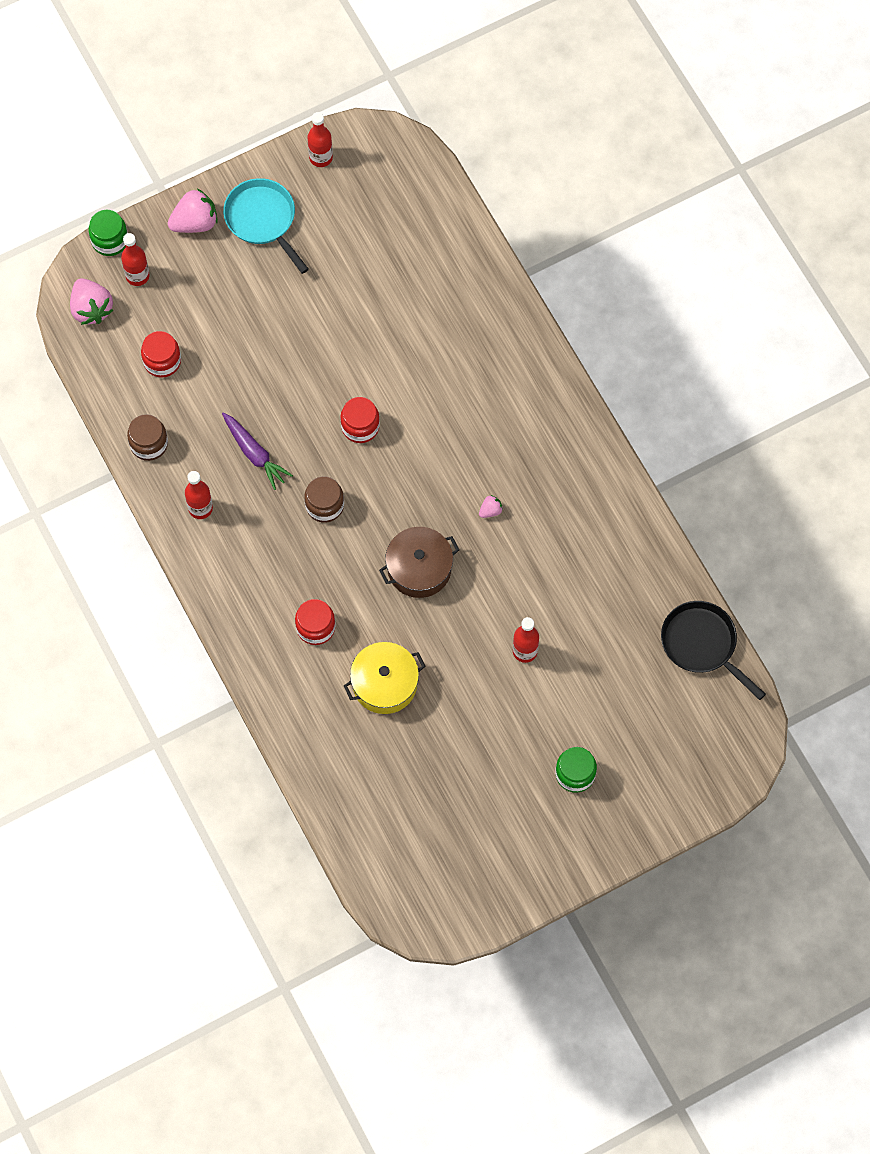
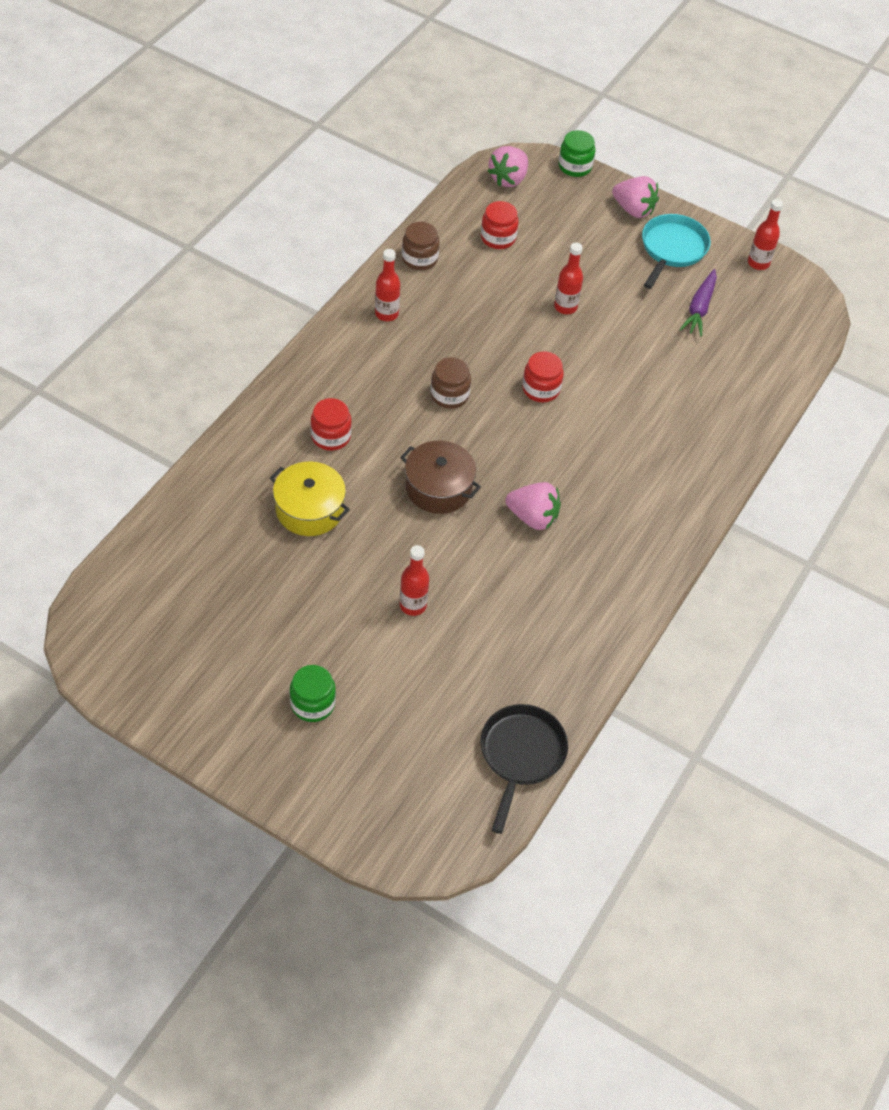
camera: 55 degrees right, 15 degrees down
red bottle [121,233,149,286] -> red bottle moved to [554,243,583,314]
purple carrot [222,412,293,490] -> purple carrot moved to [680,269,717,337]
pink strawberry [479,495,503,518] -> pink strawberry [505,482,561,530], size x2.08

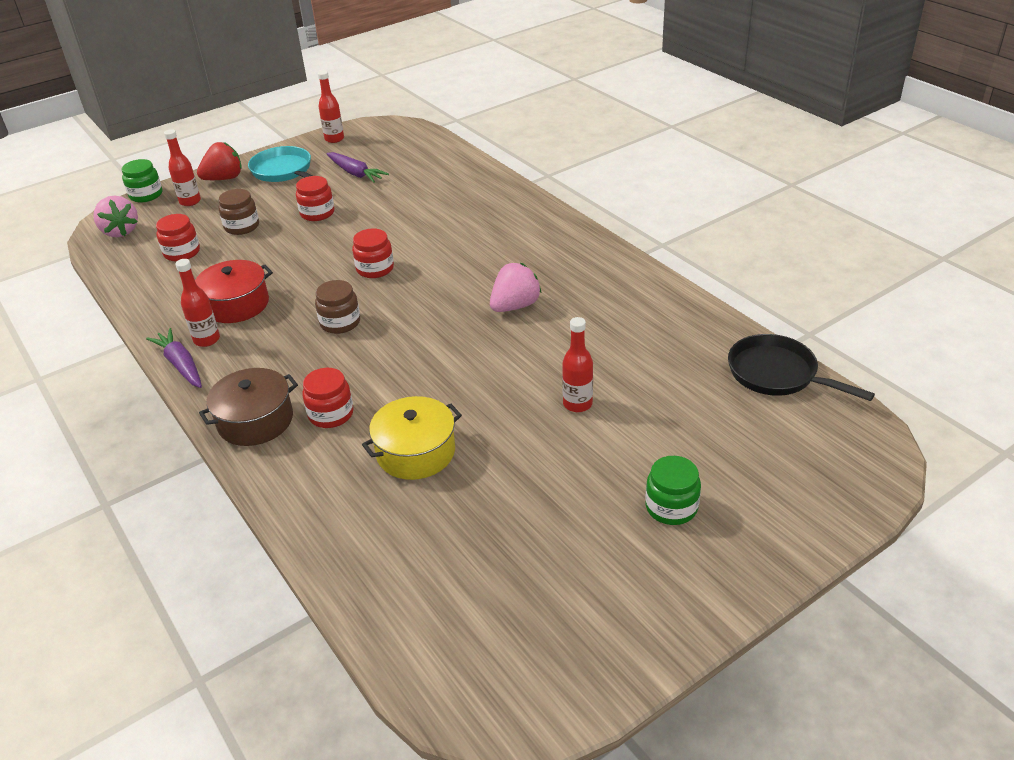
camera: 60 degrees left, 15 degrees down
brown pot [400,441,481,514] -> brown pot moved to [199,368,298,446]
brown jar [402,222,439,270] -> brown jar moved to [218,189,259,235]
red bottle [554,243,583,314] -> red bottle moved to [164,129,201,206]
pink strawberry [612,176,659,218] -> red strawberry [197,142,242,180]
none -> purple carrot [146,328,202,388]
none -> red pot [195,260,273,323]
none -> red jar [296,176,335,221]

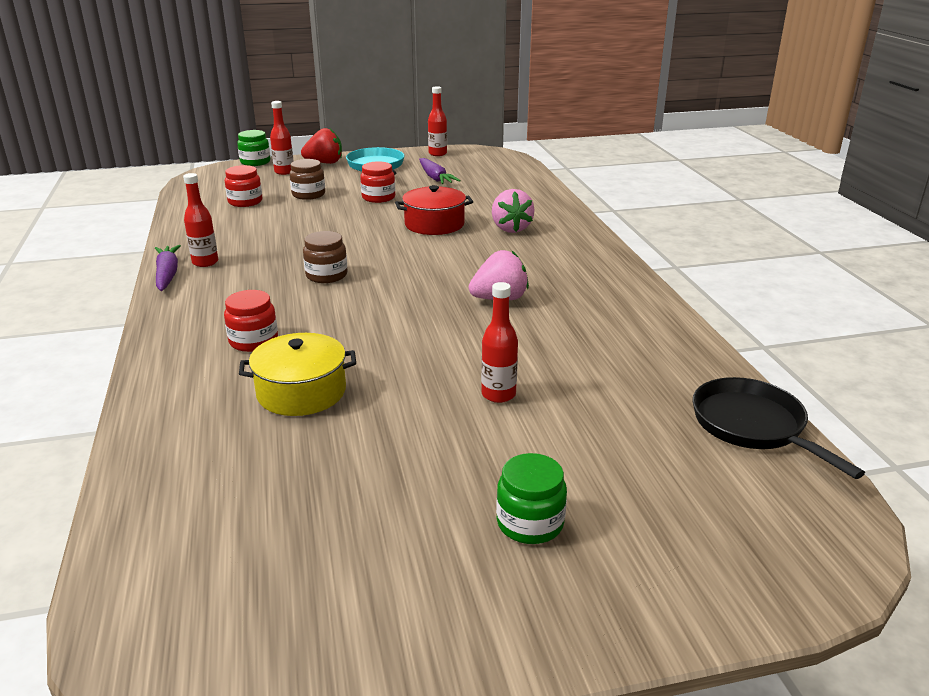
camera: 20 degrees right, 10 degrees down
pink strawberry [93,195,138,237] -> pink strawberry moved to [492,189,535,233]
red pot [195,260,273,323] -> red pot moved to [395,185,473,235]
brown pot [199,368,298,446] -> none
red jar [352,229,394,278] -> none

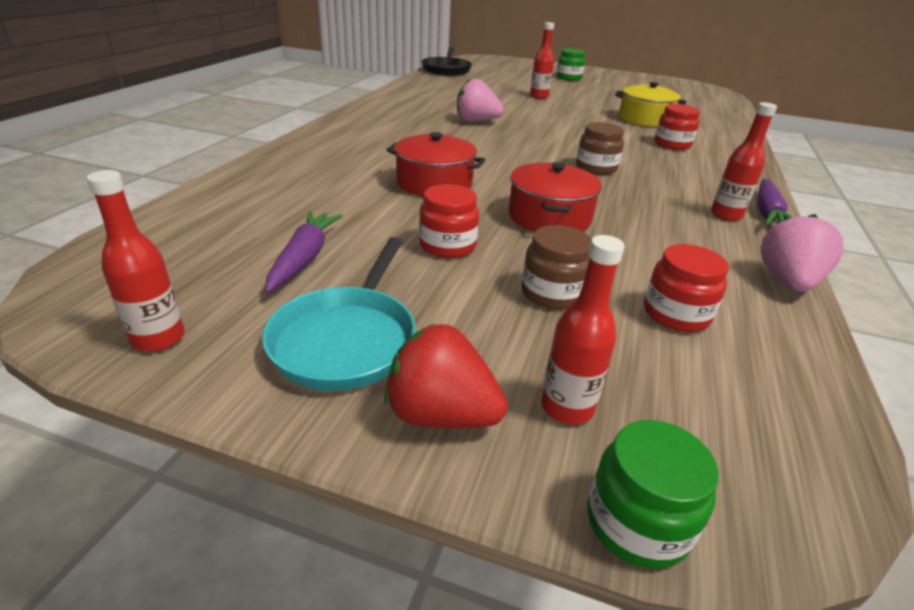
camera: 150 degrees left, 5 degrees up
pink strawberry [492,189,535,233] -> pink strawberry moved to [760,214,844,292]
none -> red pot [509,162,602,232]

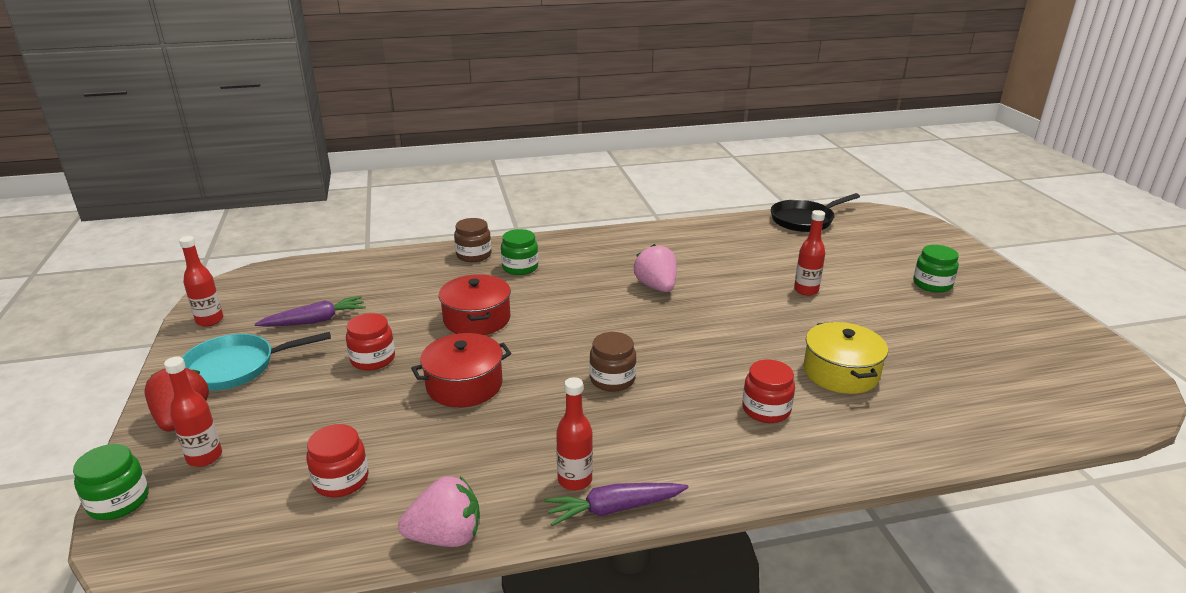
camera: 60 degrees right, 5 degrees down
brown jar [521,225,592,310] -> brown jar moved to [454,218,491,262]
none -> green jar [501,229,538,275]

